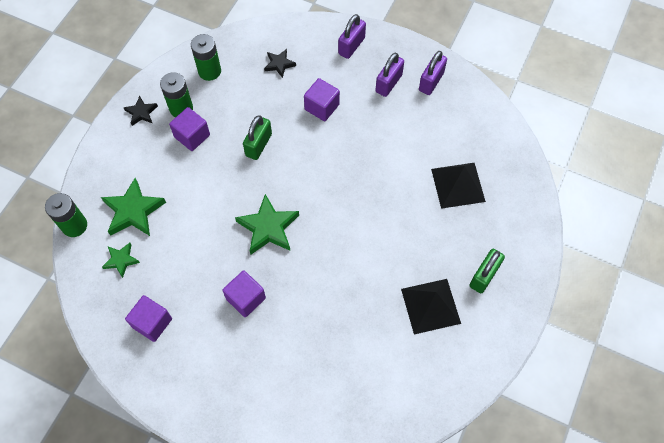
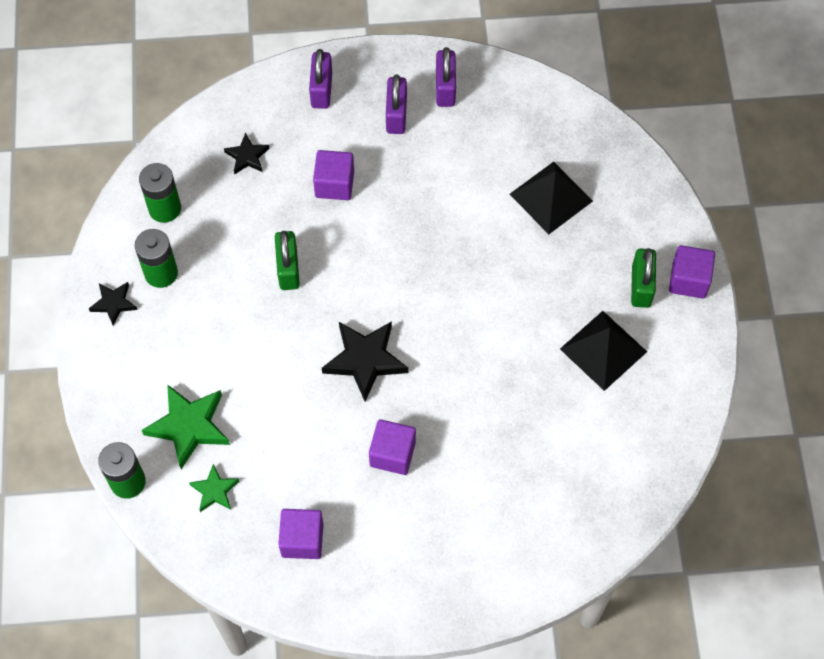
camera: 30 degrees left, 0 degrees up
purple cube [169,107,210,151] -> purple cube moved to [669,245,715,299]
green star [235,194,299,254] -> black star [322,321,408,401]

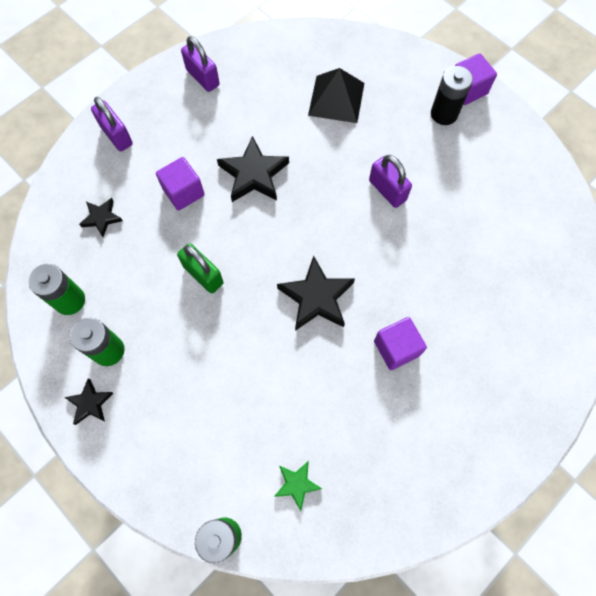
camera: 40 degrees left, 5 degrees up
green star [142,384,230,470] -> none
purple cube [278,509,323,559] -> none
purple padlock [386,75,407,134] -> purple padlock moved to [369,155,412,208]
black pyramid [560,311,647,391] -> none
green padlock [631,248,656,308] -> black battery [431,66,473,125]
none -> black star [217,136,289,202]

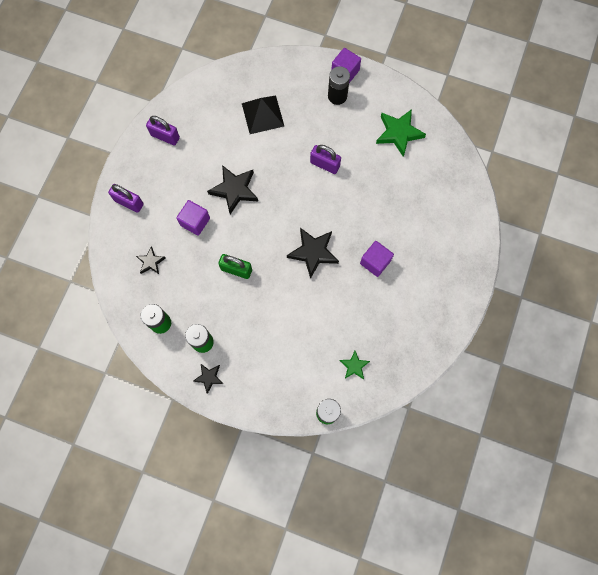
camera: 25 degrees left, 5 degrees up
none -> green star [376,109,426,157]

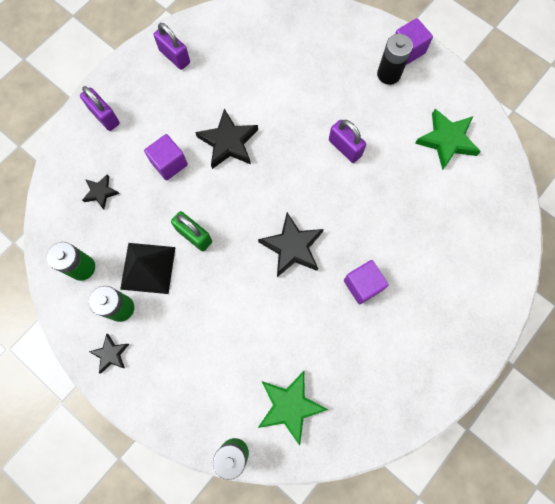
camera: 20 degrees right, 0 degrees up
black pyramid [242,96,284,134] -> black pyramid moved to [120,243,176,294]
green star [339,351,370,379] -> green star [258,371,328,446], size x1.78

